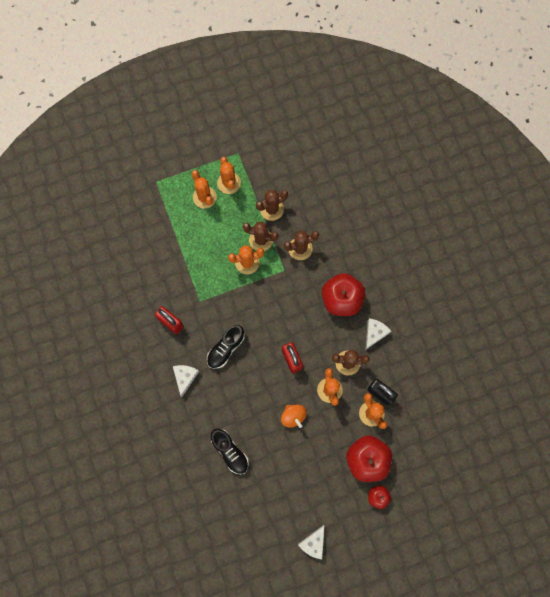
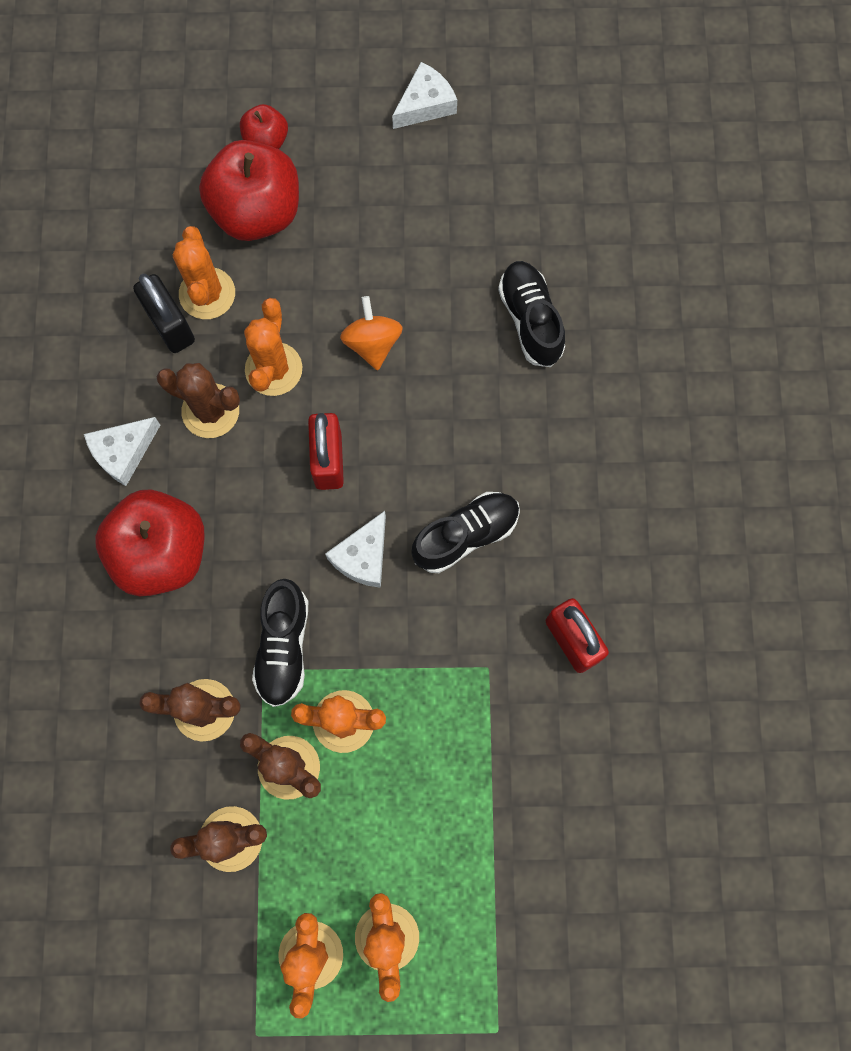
camera: 160 degrees left, 0 degrees up
white cheese [173,365,199,397] -> white cheese moved to [325,511,386,588]
none -> black shoe [252,579,308,707]

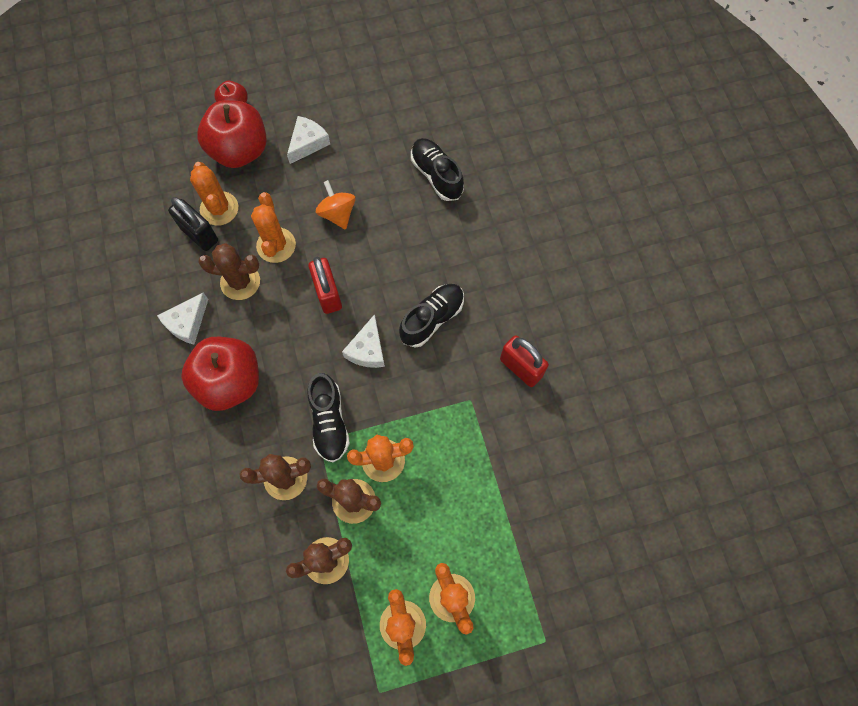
camera: 15 degrees left, 5 degrees down
white cheese [392,62,457,129] -> white cheese moved to [287,116,330,164]

